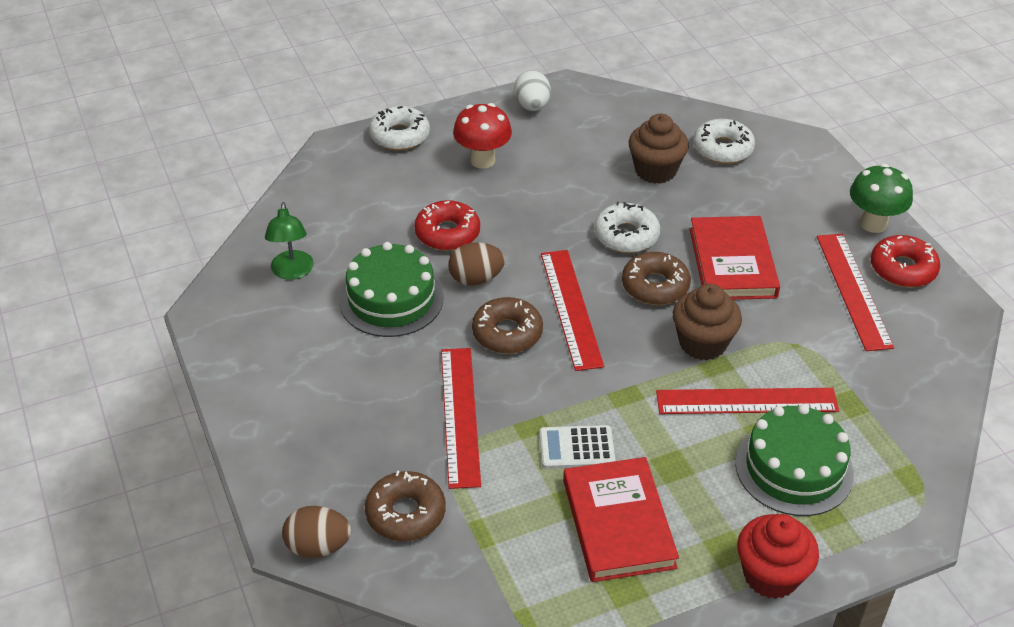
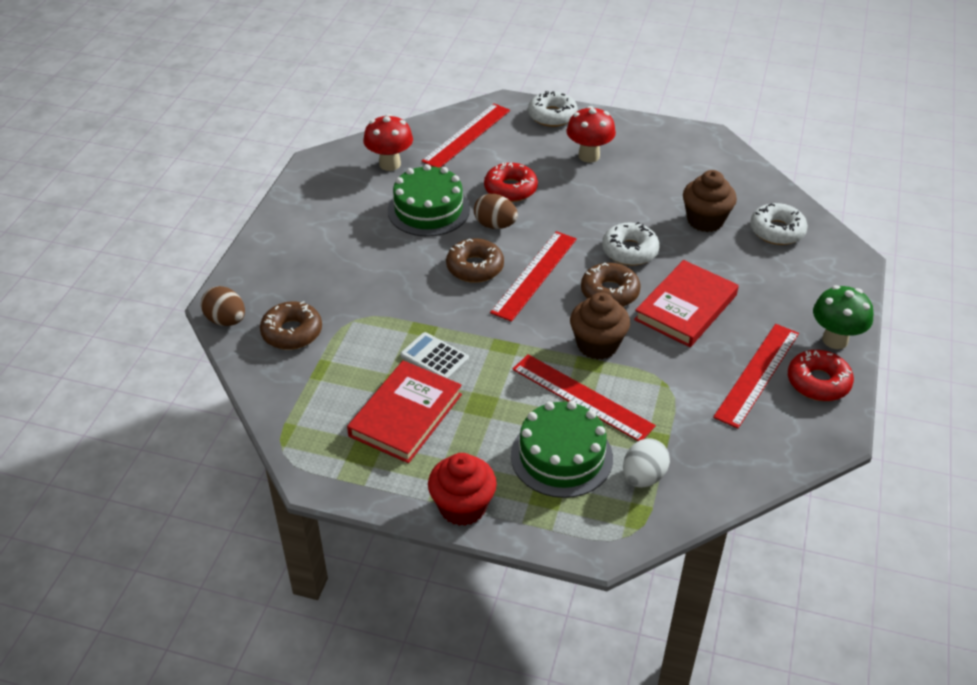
camera: 40 degrees right, 0 degrees up
green lamp [265,202,314,280] -> red mushroom [363,114,413,171]
red ruler [441,348,481,489] -> red ruler moved to [421,104,510,168]
white egg [514,71,551,111] -> white egg moved to [623,438,670,488]

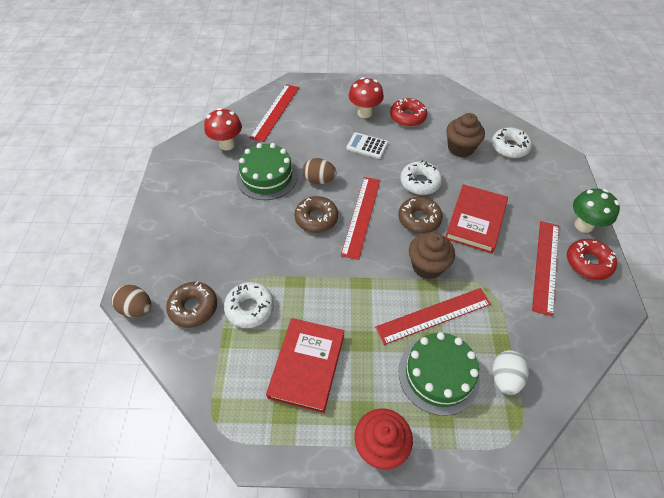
camera: 15 degrees left, 10 degrees up
white calculator [400,332,469,379] -> white calculator moved to [346,132,388,159]
red donut [484,162,538,202] -> red donut moved to [390,98,427,127]
red ruler [512,354,656,441] -> red ruler turned 45 degrees counterclockwise [375,288,491,345]
white donut [528,91,578,127] -> white donut moved to [224,282,274,328]

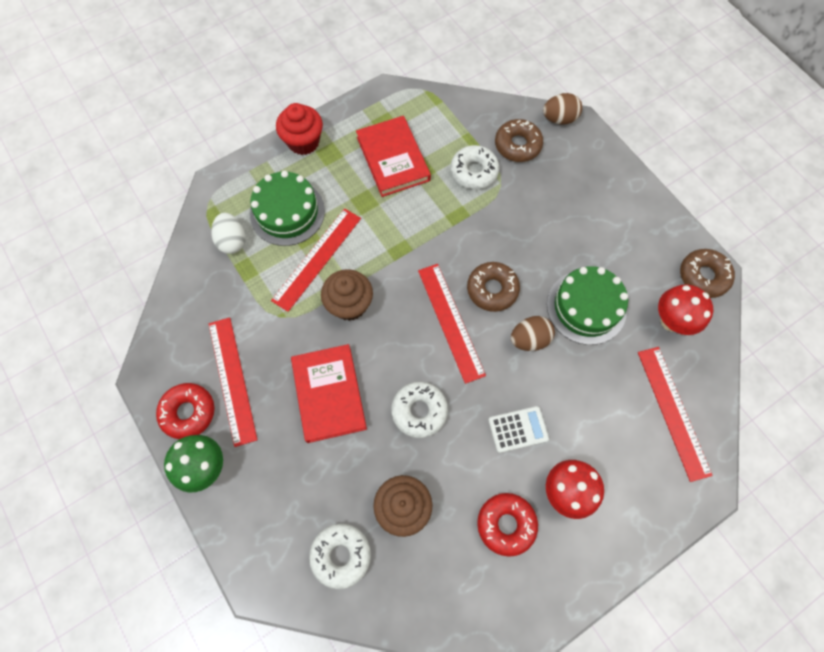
camera: 145 degrees right, 15 degrees up
brown donut [398,197,443,234] -> brown donut moved to [680,249,735,298]

